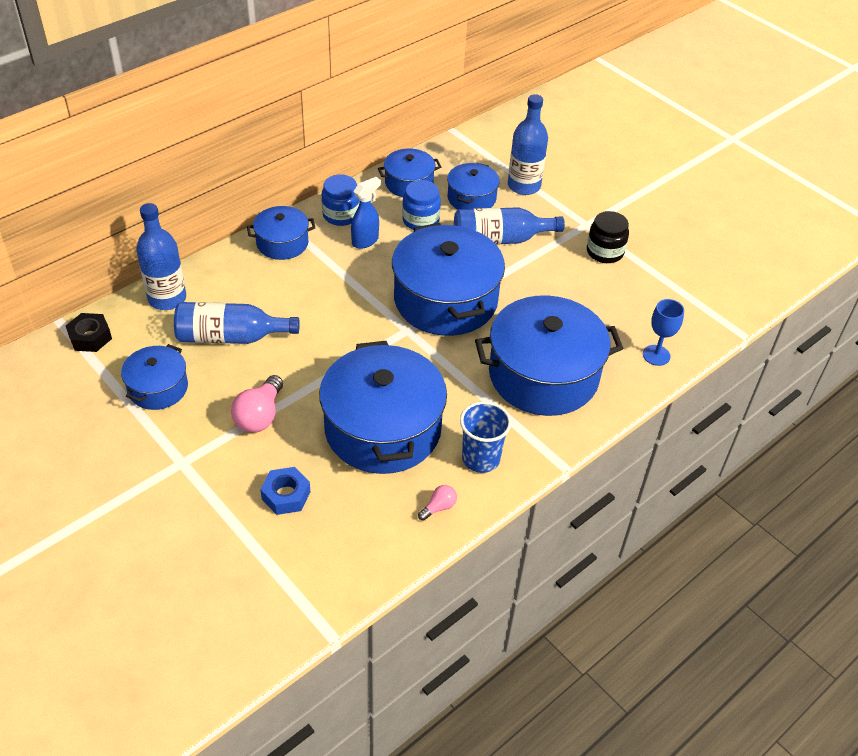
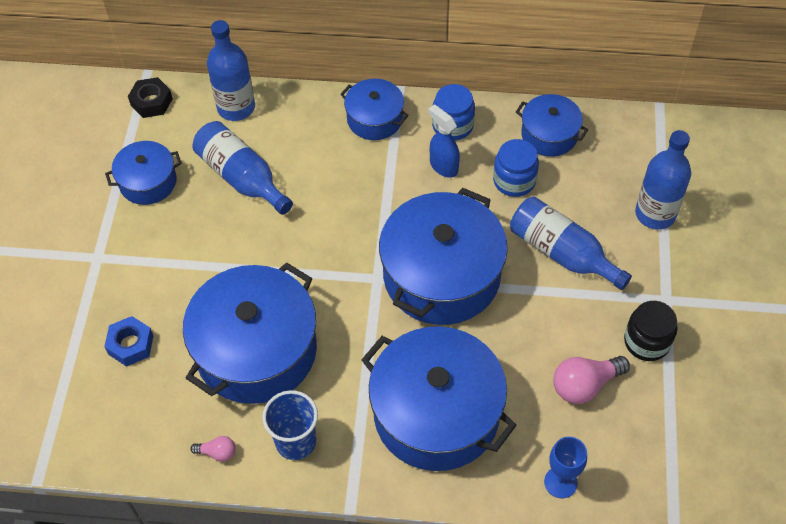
camera: 50 degrees right, 10 degrees up
pink light bulb [231,375,283,433] -> pink light bulb moved to [554,356,630,404]
blue spray bottle [351,177,381,249] -> blue spray bottle turned 135 degrees counterclockwise [428,104,460,178]
blue pot [447,163,500,209] -> none

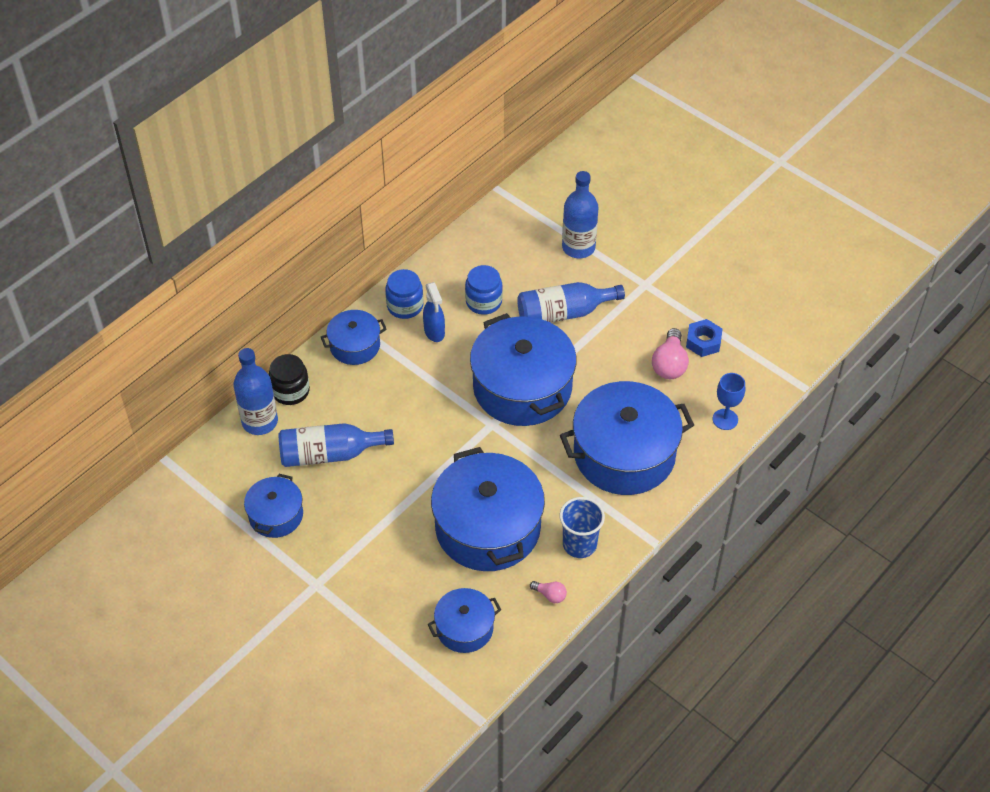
camera: 55 degrees left, 5 degrees down
blue nut [104,316,153,367] -> blue nut moved to [686,319,722,357]
black nut [128,77,173,118] -> none
pink light bulb [190,436,236,462] -> pink light bulb turned 75 degrees clockwise [530,581,567,603]
blue spray bottle [428,104,460,178] -> blue spray bottle turned 105 degrees counterclockwise [423,282,445,342]
blue pot [516,94,588,157] -> blue pot moved to [428,588,501,653]
black jar [624,301,678,361] -> black jar moved to [269,354,310,405]

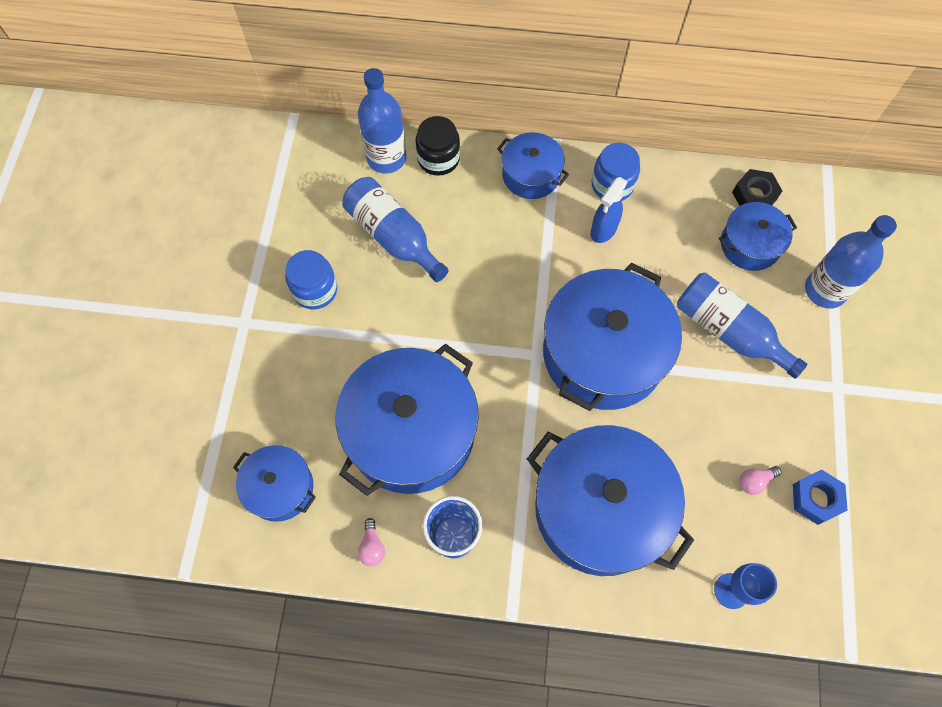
camera: 55 degrees right, 15 degrees up
blue pot [244,474,303,538] -> blue pot moved to [719,202,797,271]
blue jar [465,265,503,315] -> blue jar moved to [285,250,337,309]
pink light bulb [652,328,689,379] -> pink light bulb [740,466,781,495], size x0.54
none -> black nut [732,169,782,206]

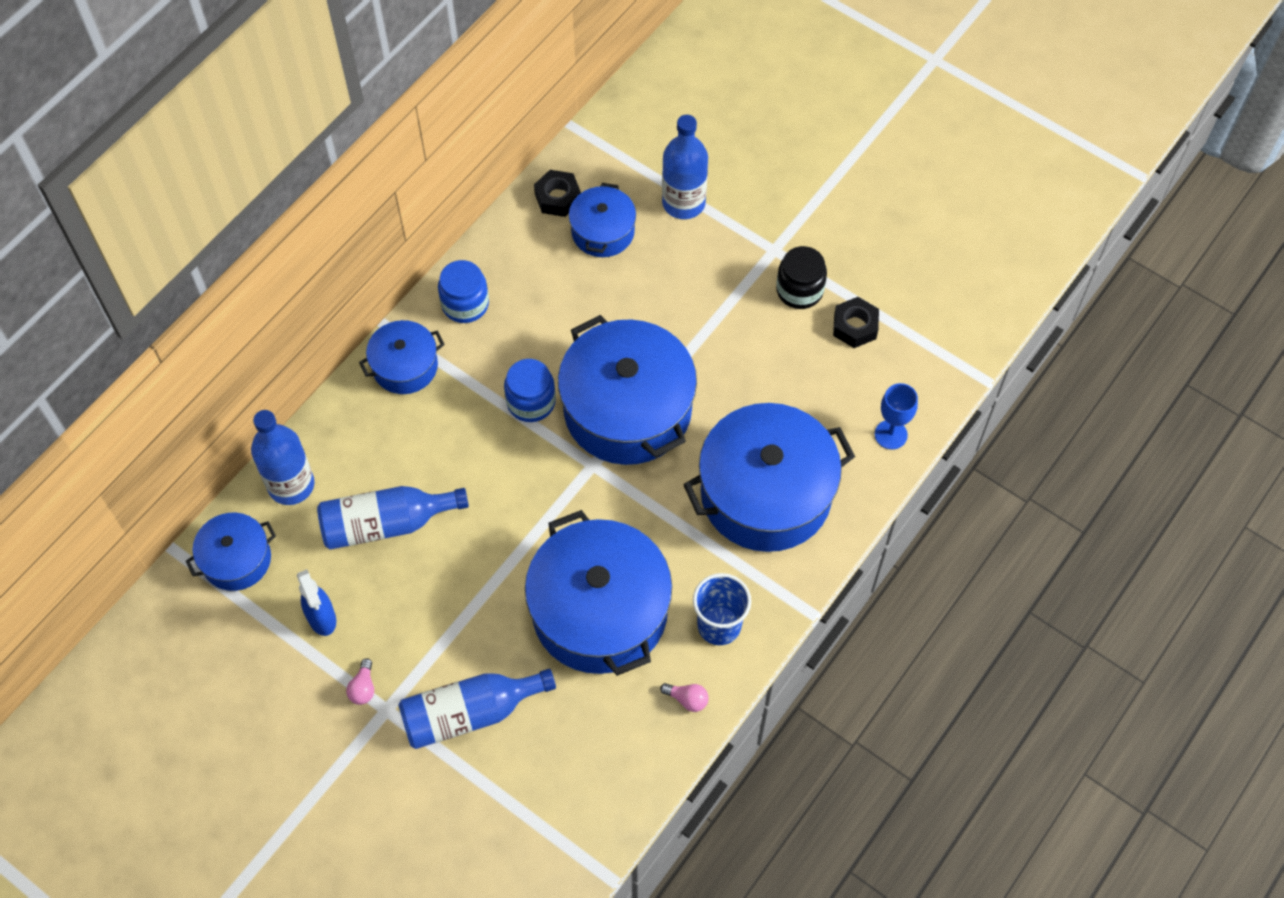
camera: 60 degrees left, 5 degrees down
blue pot [233,445,316,522] -> blue pot moved to [186,513,276,591]
blue jar [285,250,337,309] -> blue jar moved to [504,359,556,422]
black jar [415,116,460,176] -> black jar moved to [776,246,827,309]
blue spray bottle [591,177,628,243] -> blue spray bottle moved to [297,569,336,636]
blue bottle [677,273,808,379] -> blue bottle moved to [398,669,556,749]
pink light bulb [740,466,781,495] -> pink light bulb moved to [346,658,374,705]
blue nut [793,469,847,525] -> black nut [833,297,879,348]

